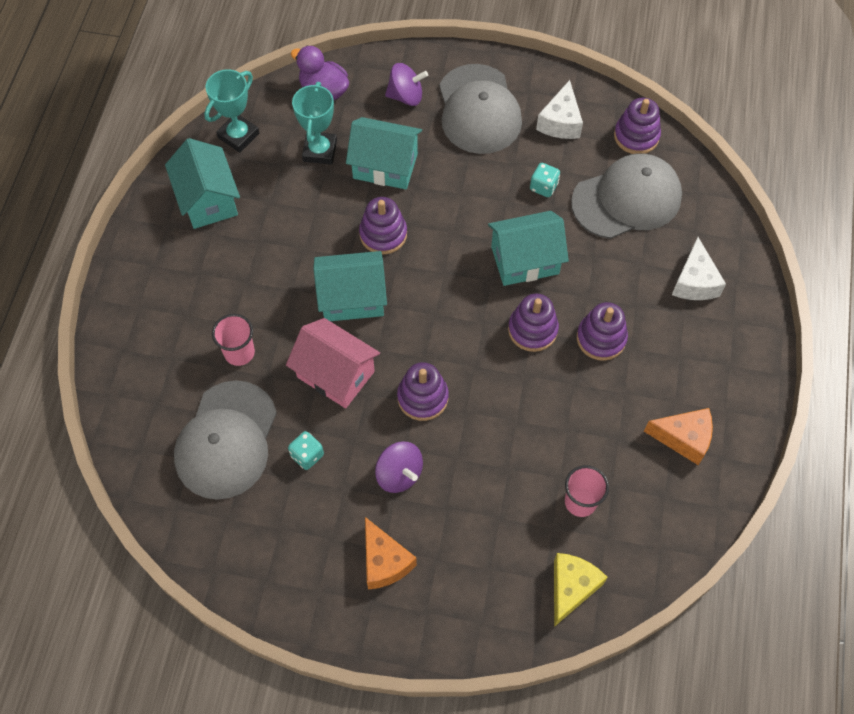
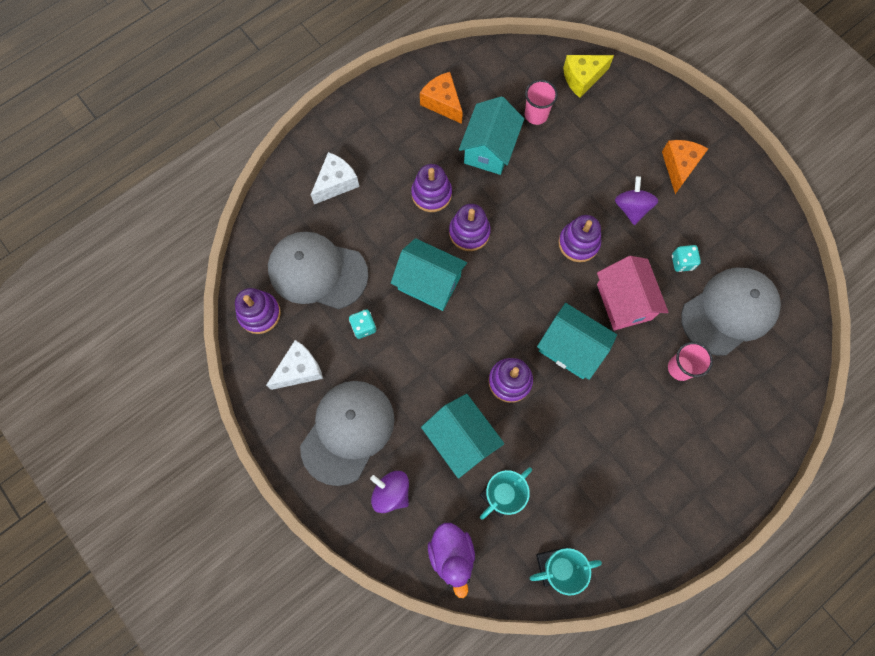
camera: 140 degrees left, 10 degrees up
turquoise house [165,138,240,229] -> turquoise house moved to [459,96,524,175]

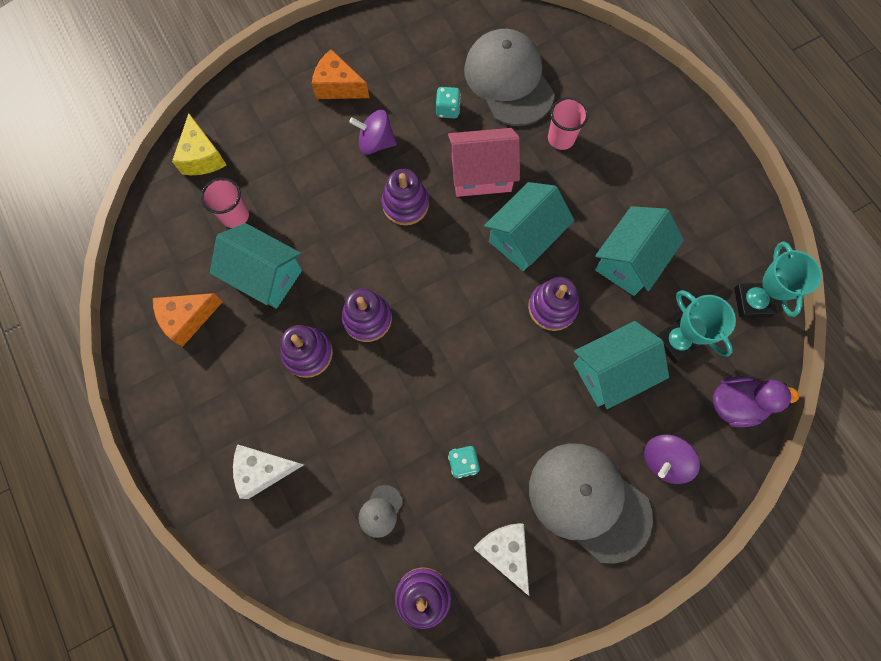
camera: 80 degrees left, 0 degrees up
grey cap [268,232,368,309] -> grey cap [359,485,403,538], size x0.40
white cheese [311,152,359,204] -> white cheese turned 60 degrees counterclockwise [233,444,304,499]
turquoise house [391,238,467,311] -> turquoise house moved to [595,206,684,296]

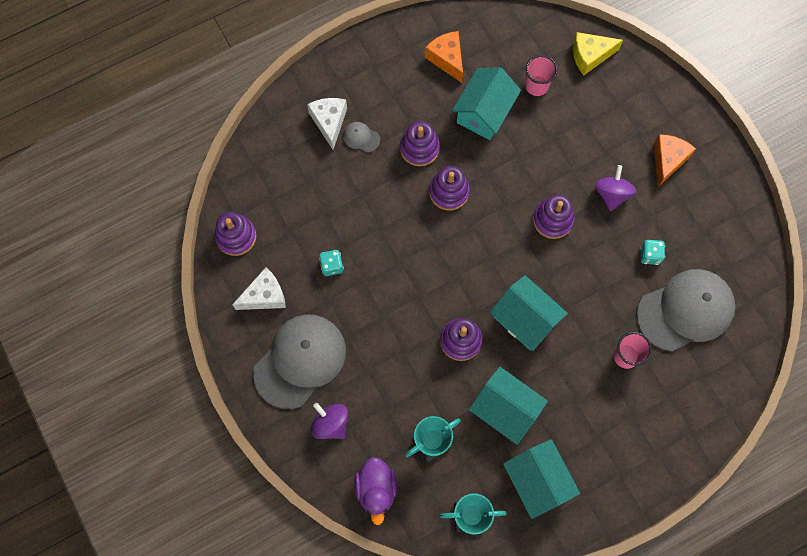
camera: 90 degrees right, 0 degrees up
grey cap [359,485,403,538] -> grey cap moved to [343,122,380,153]
pink house [448,128,520,197] -> none
turquoise house [573,321,669,409] -> turquoise house moved to [503,439,580,519]

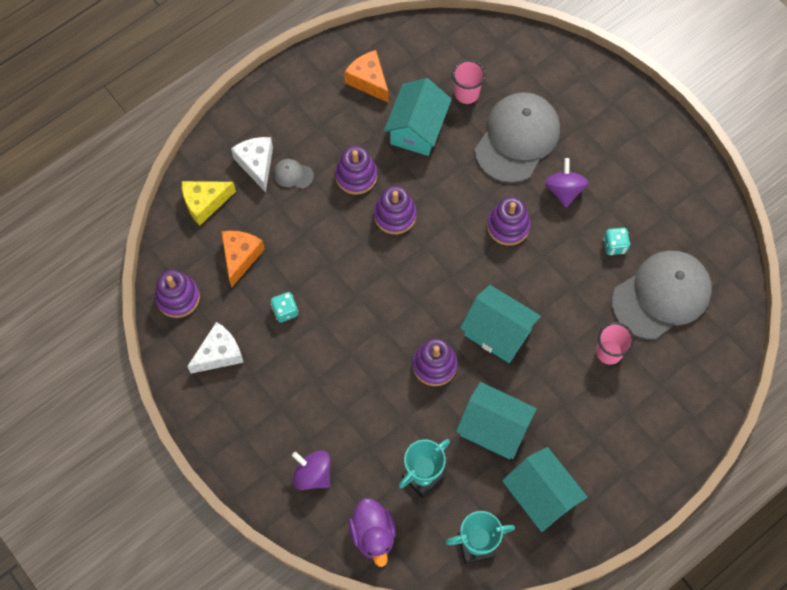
camera: 10 degrees left, 5 degrees down
grey cap [253,314,346,409] -> grey cap moved to [474,92,560,183]
yellow cheese [573,32,623,75] -> yellow cheese moved to [182,181,236,226]
orange cheese [654,134,696,187] -> orange cheese moved to [221,231,265,287]

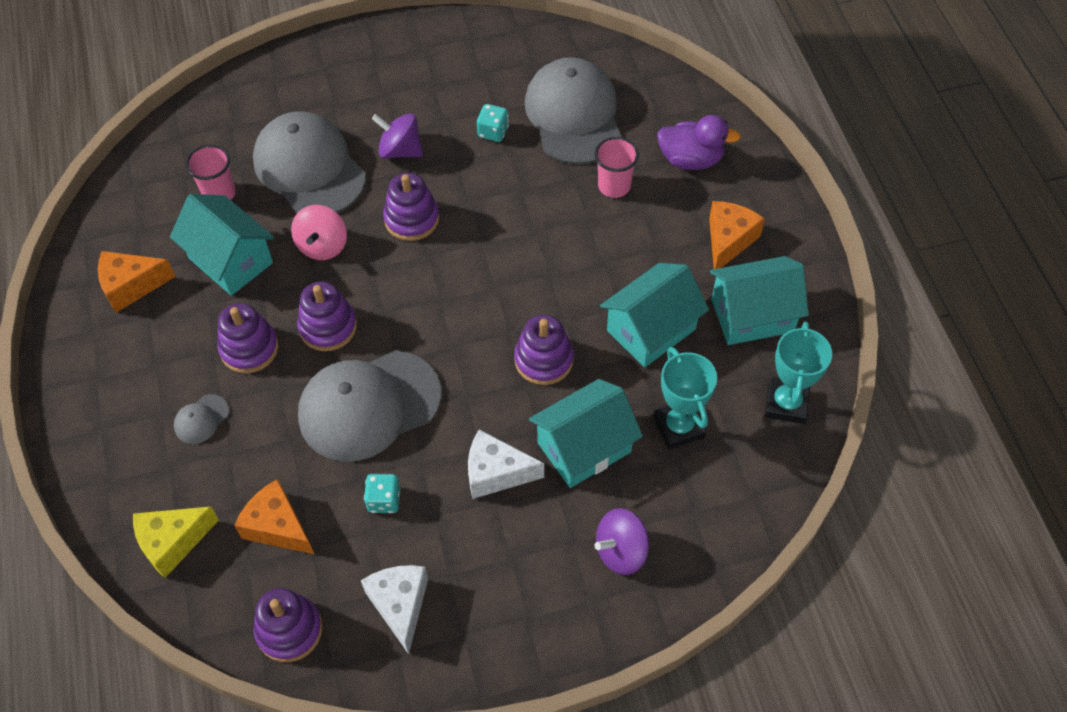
camera: 65 degrees left, 10 degrees down
yellow cheese [182,181,236,226] -> yellow cheese turned 60 degrees clockwise [133,507,219,578]
white cheese [231,137,273,193] -> white cheese moved to [468,429,544,499]
purple duck [349,498,396,567] -> purple duck moved to [657,115,740,170]
turquoise house [460,285,541,363] -> turquoise house moved to [529,379,643,488]
none -> pink spinning top [291,205,347,260]
none -> grey cap [298,351,441,462]
none -> orange cheese [709,201,765,269]

